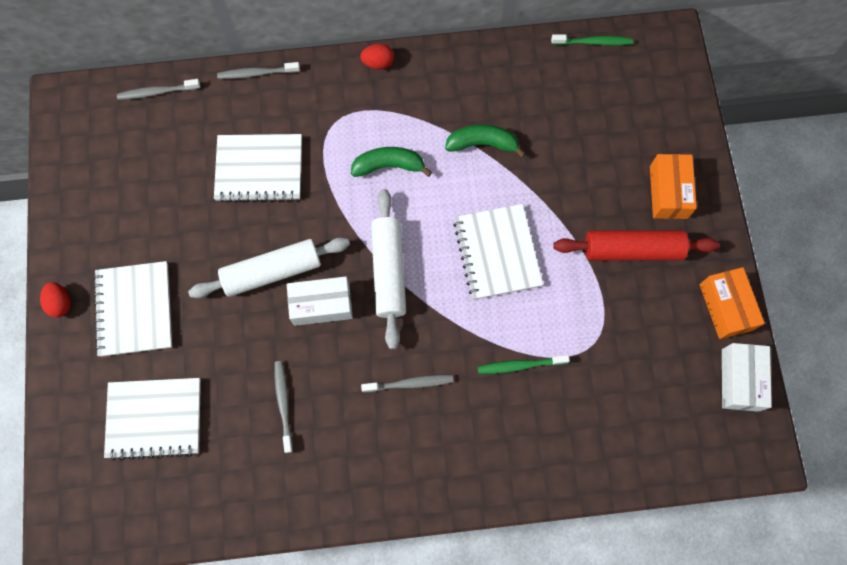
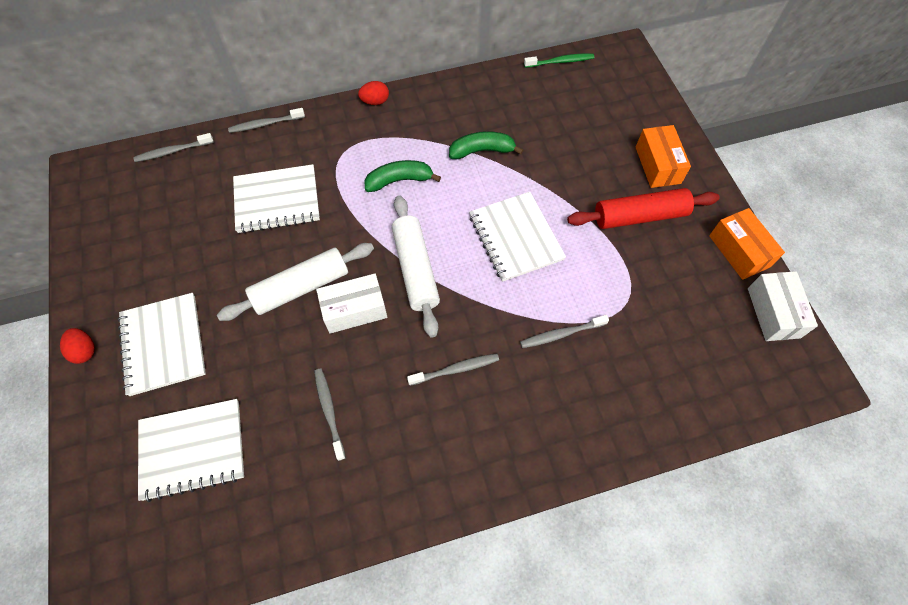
camera: 10 degrees left, 10 degrees down
green toothbrush [478,355,570,374] -> grey toothbrush [520,315,609,348]

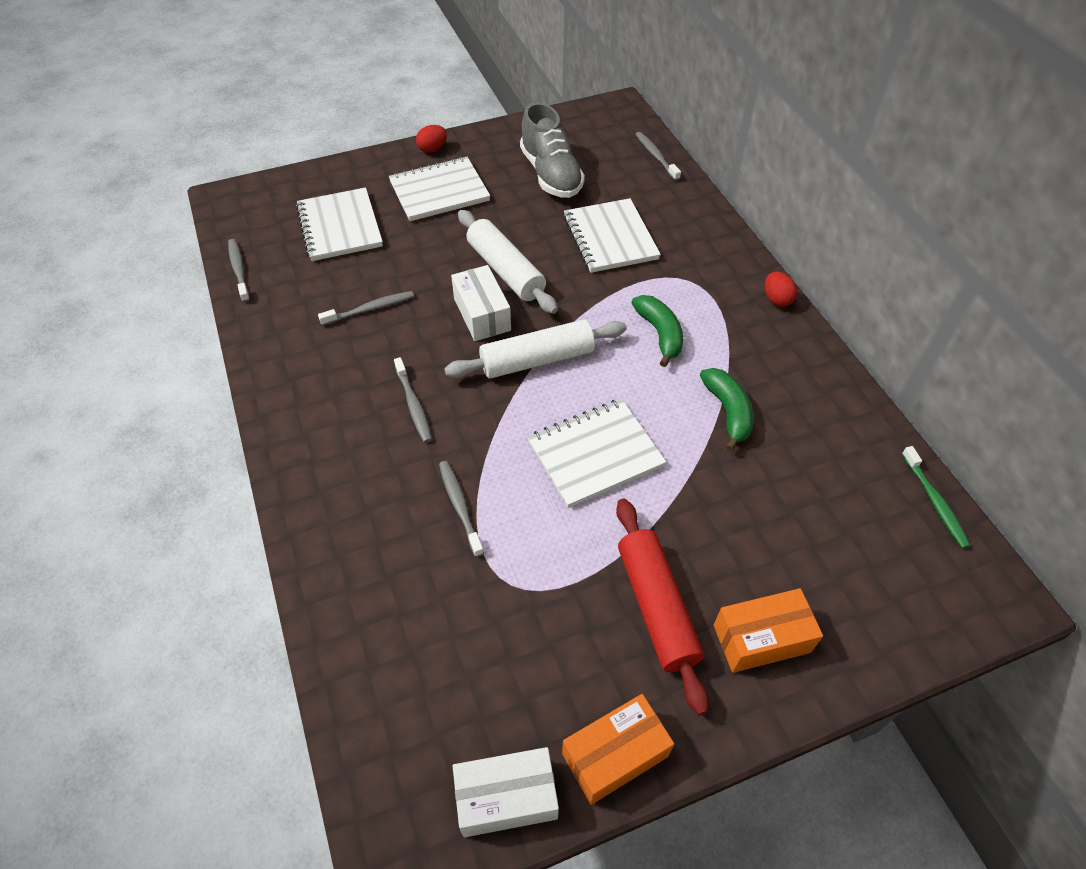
camera: 85 degrees right, 10 degrees down
grey toothbrush [228,108,305,133] -> grey toothbrush moved to [228,239,250,302]
none -> grey shoe [520,102,585,198]

